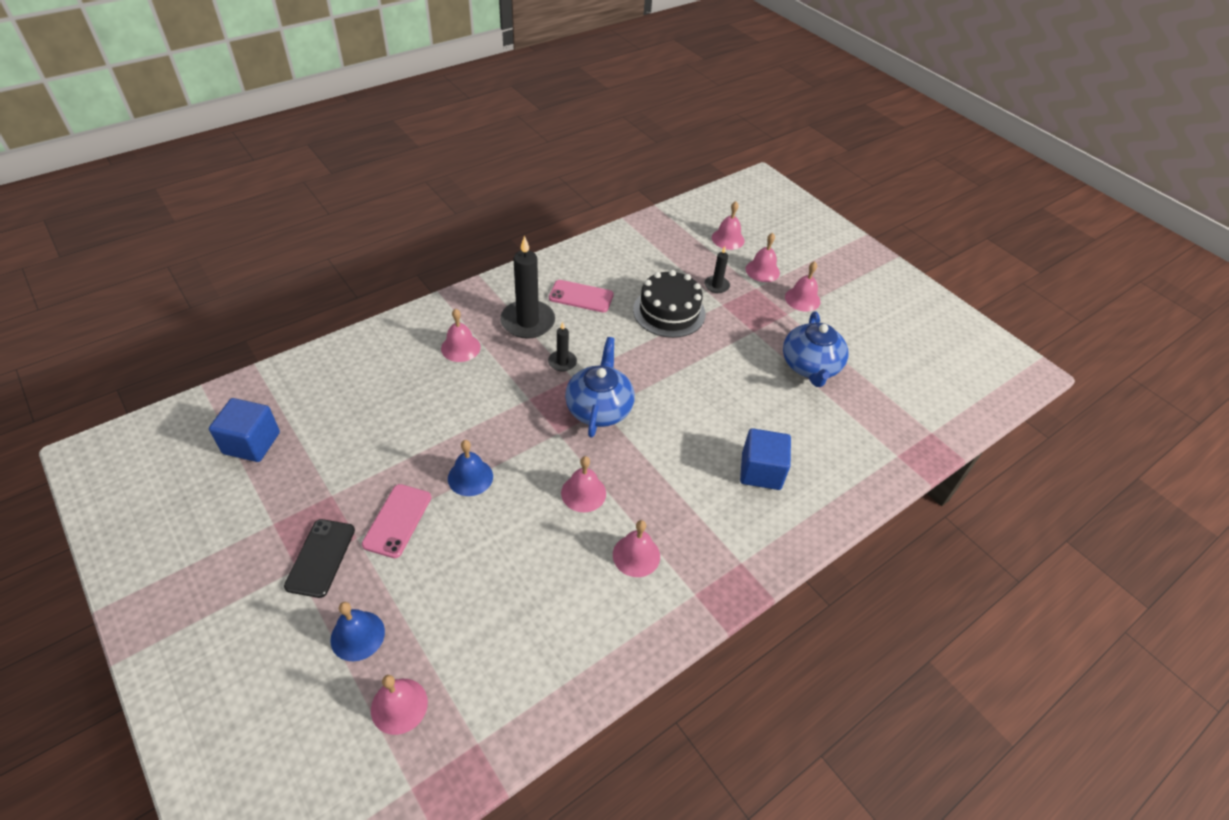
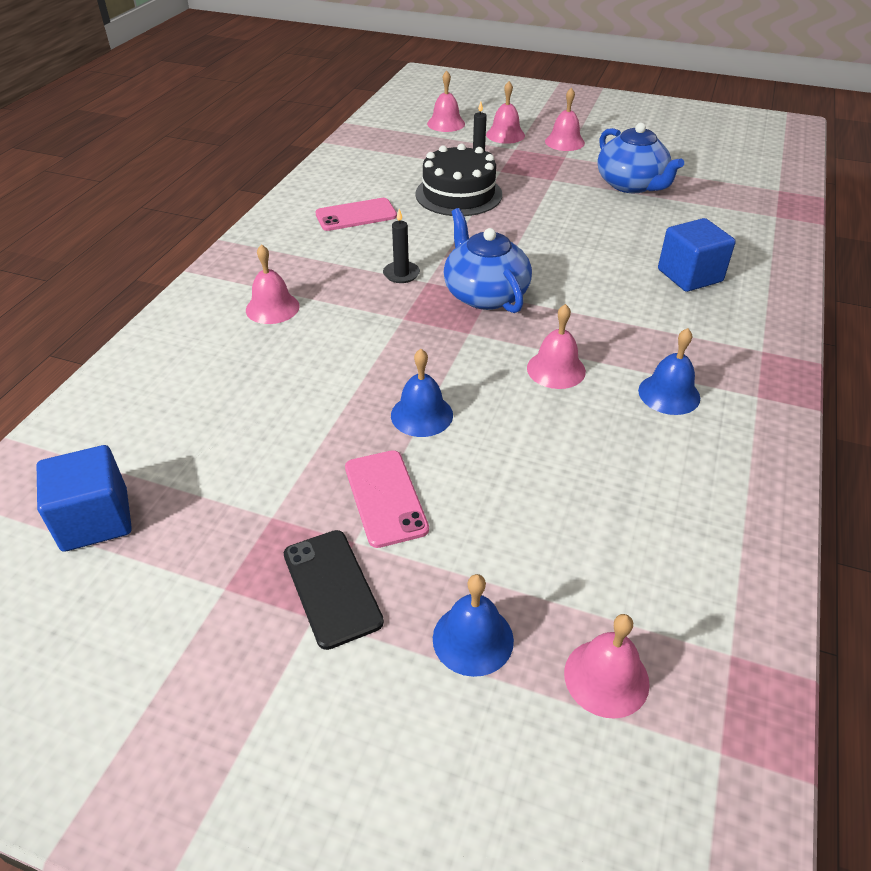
camera: 30 degrees left, 5 degrees down
black candle [500,235,555,339] -> none
pink bell [613,520,660,577] -> blue bell [638,328,700,415]

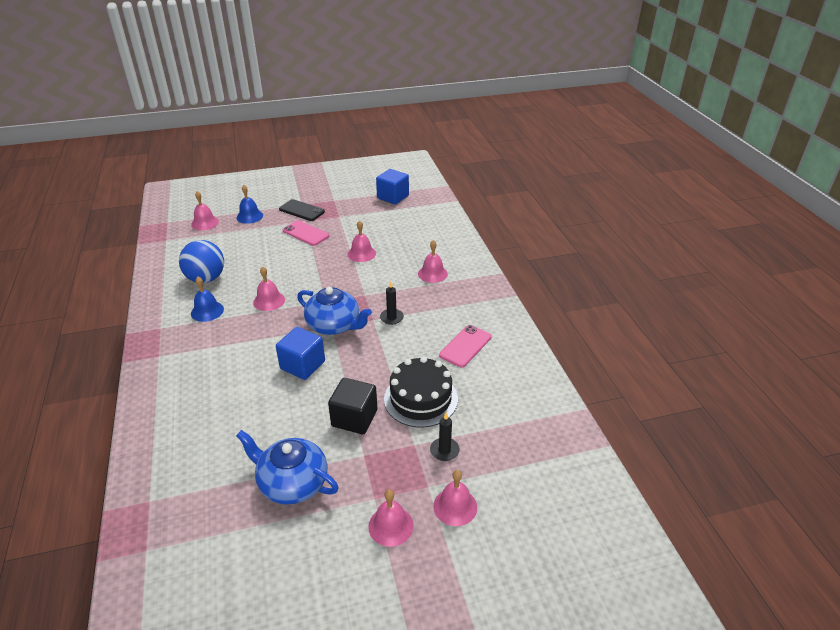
camera: 145 degrees right, 5 degrees down
blue bell [391,349,453,437] -> none
pink bell [427,71,465,132] -> pink bell moved to [348,220,376,262]
blue cube [658,218,736,292] -> blue cube moved to [276,327,325,380]
none -> blue ball [179,240,224,283]
none -> black cube [328,378,377,434]

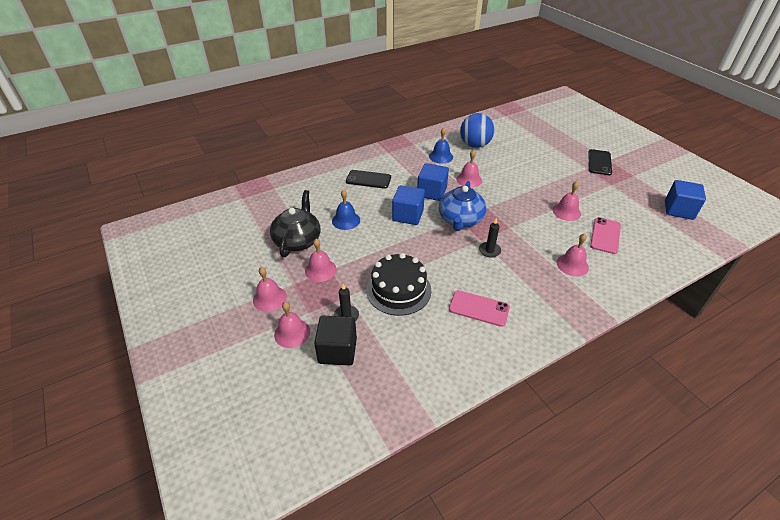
camera: 75 degrees right, 5 degrees up
pink bell [191,191,219,230] -> pink bell moved to [305,239,337,282]
blue teapot [236,430,339,504] -> black teapot [270,190,320,257]
blue bell [237,185,263,224] -> blue bell moved to [332,189,360,230]
pink phone [282,220,329,246] -> pink phone moved to [590,217,621,254]
black cube [328,378,377,434] -> black cube moved to [314,316,357,365]
none -> black phone [346,170,391,189]
none -> blue cube [417,163,449,201]

